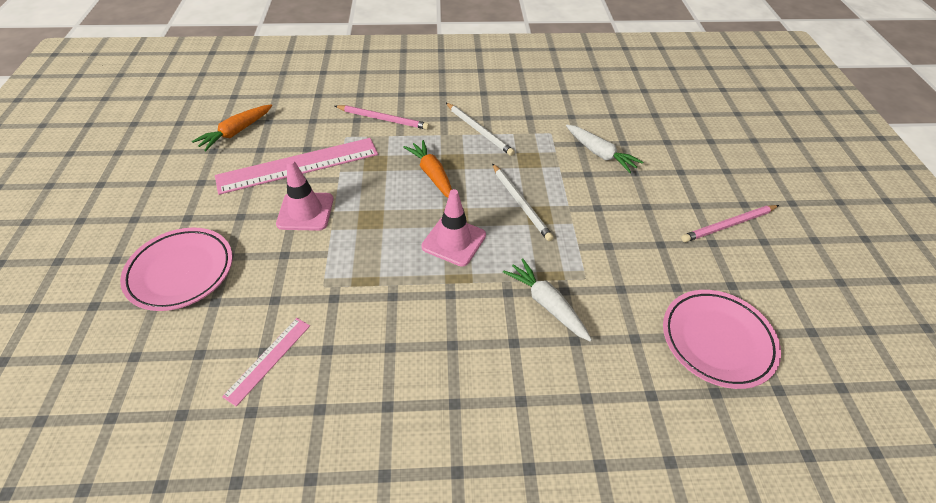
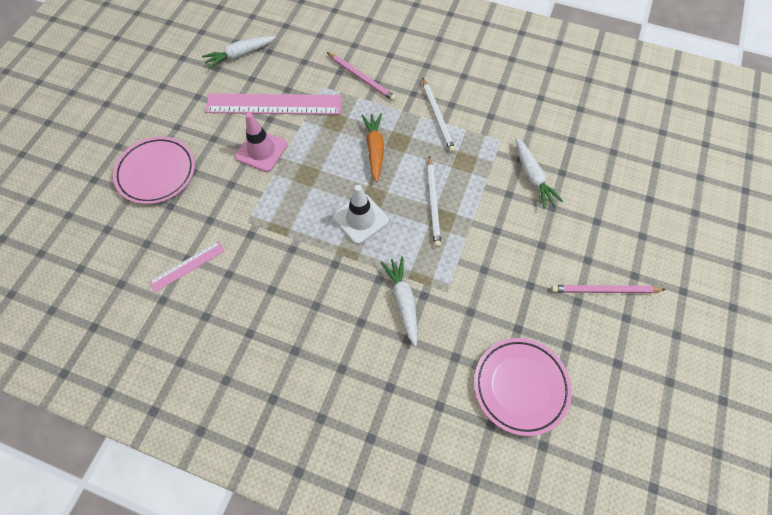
camera: 25 degrees right, 15 degrees up
orange carrot [192,105,272,151] -> white carrot [202,36,276,69]
pink traffic cone [421,189,486,267] -> white traffic cone [333,185,389,244]

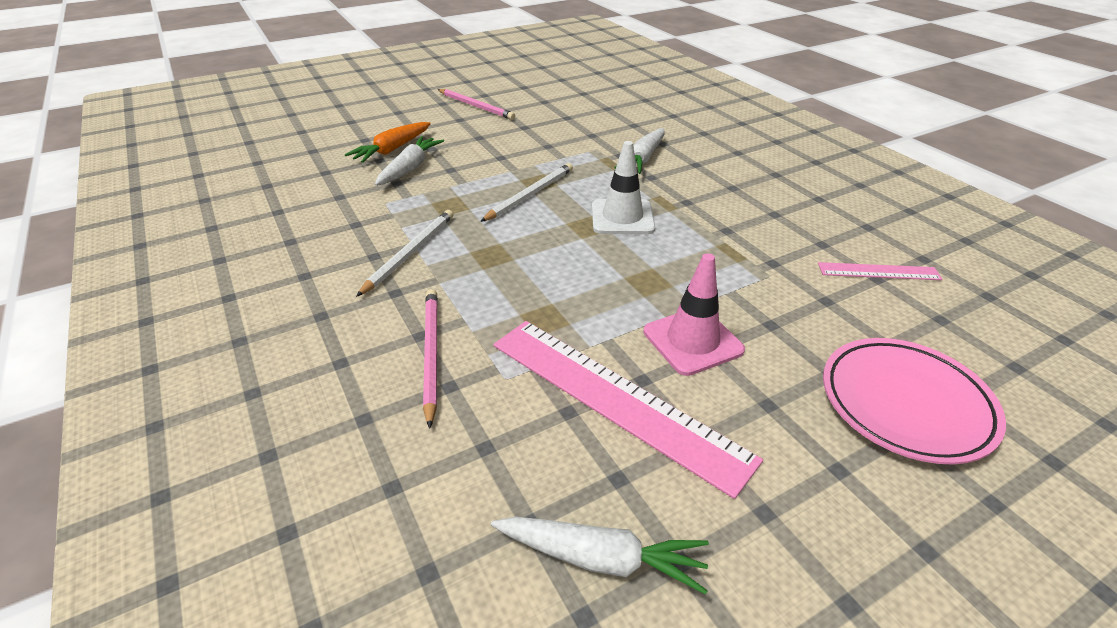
camera: 140 degrees left, 25 degrees down
orange carrot [362,113,384,182] -> orange carrot moved to [345,122,431,163]
pink plate [474,338,572,436] -> none

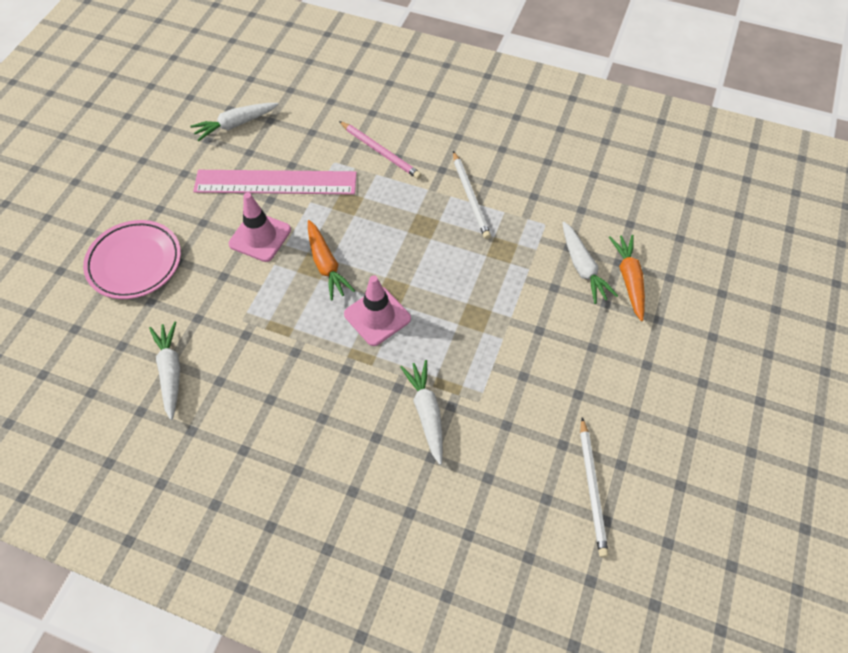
camera: 140 degrees right, 20 degrees up
pink pencil [438,89,515,120] -> none
white pencil [480,163,573,222] -> white pencil moved to [580,417,609,558]
white traffic cone [592,141,655,234] -> pink traffic cone [344,275,411,346]
pink ruler [818,262,943,280] -> white carrot [149,321,180,420]
none -> orange carrot [308,220,355,301]

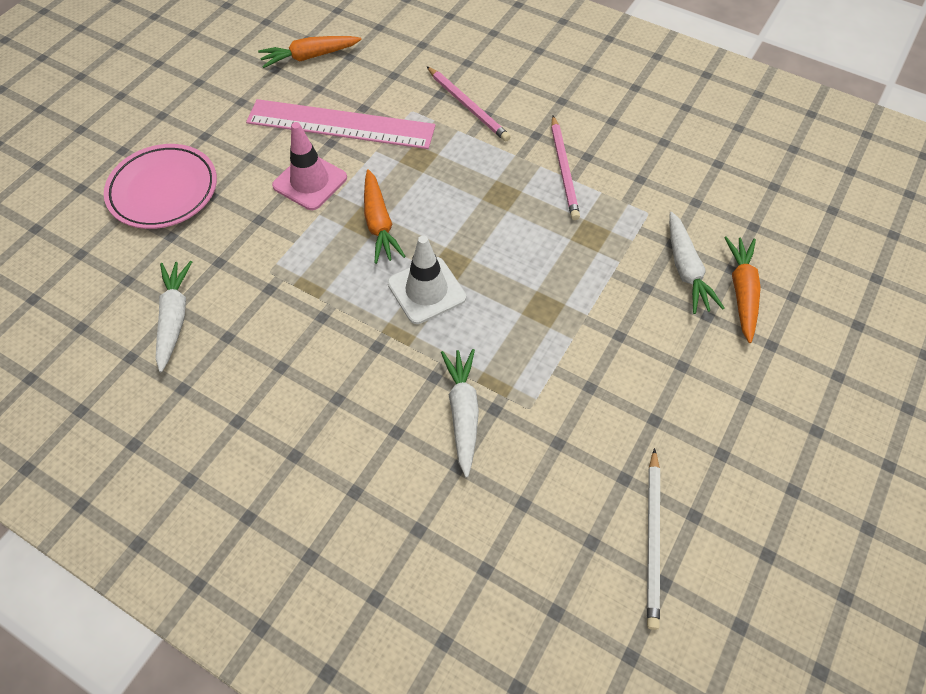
camera: 10 degrees right, 0 degrees up
white carrot [190,103,279,141] -> orange carrot [258,36,362,68]
pink traffic cone [344,275,411,346] -> white traffic cone [387,235,466,324]
white pencil [453,151,491,239] -> pink pencil [551,116,580,220]

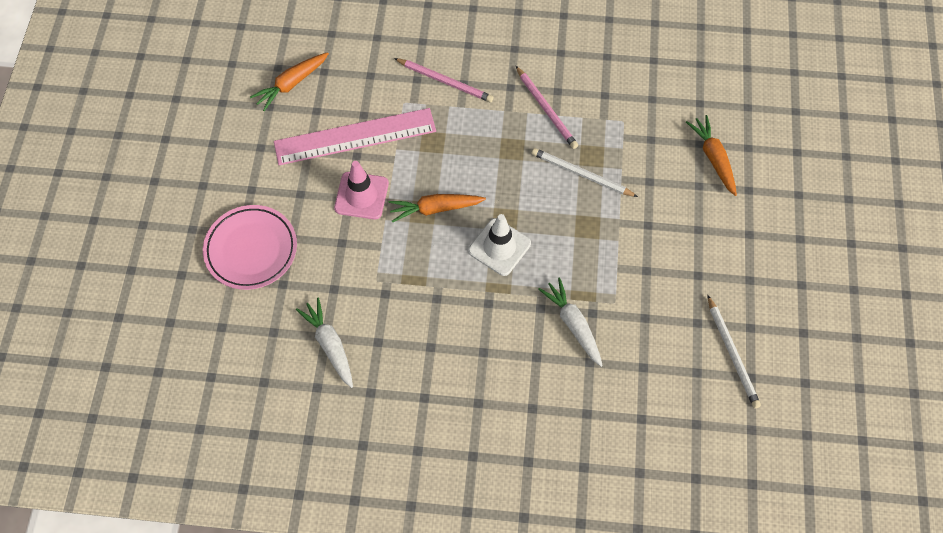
camera: 25 degrees left, 5 degrees up
orange carrot [364,169,406,264] -> orange carrot turned 120 degrees clockwise [388,194,486,223]
white carrot [669,212,725,314] -> none
none -> white pencil [531,148,638,197]

